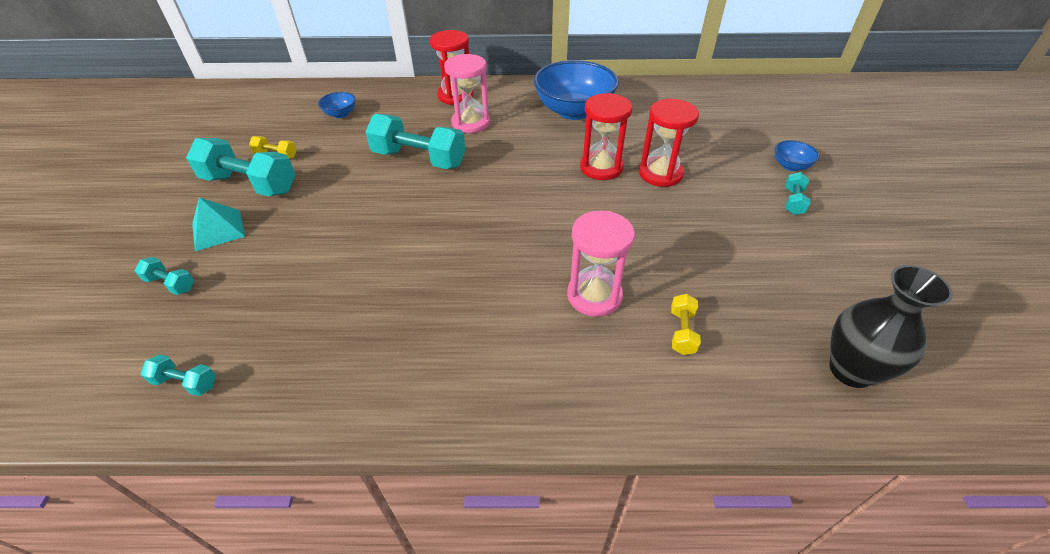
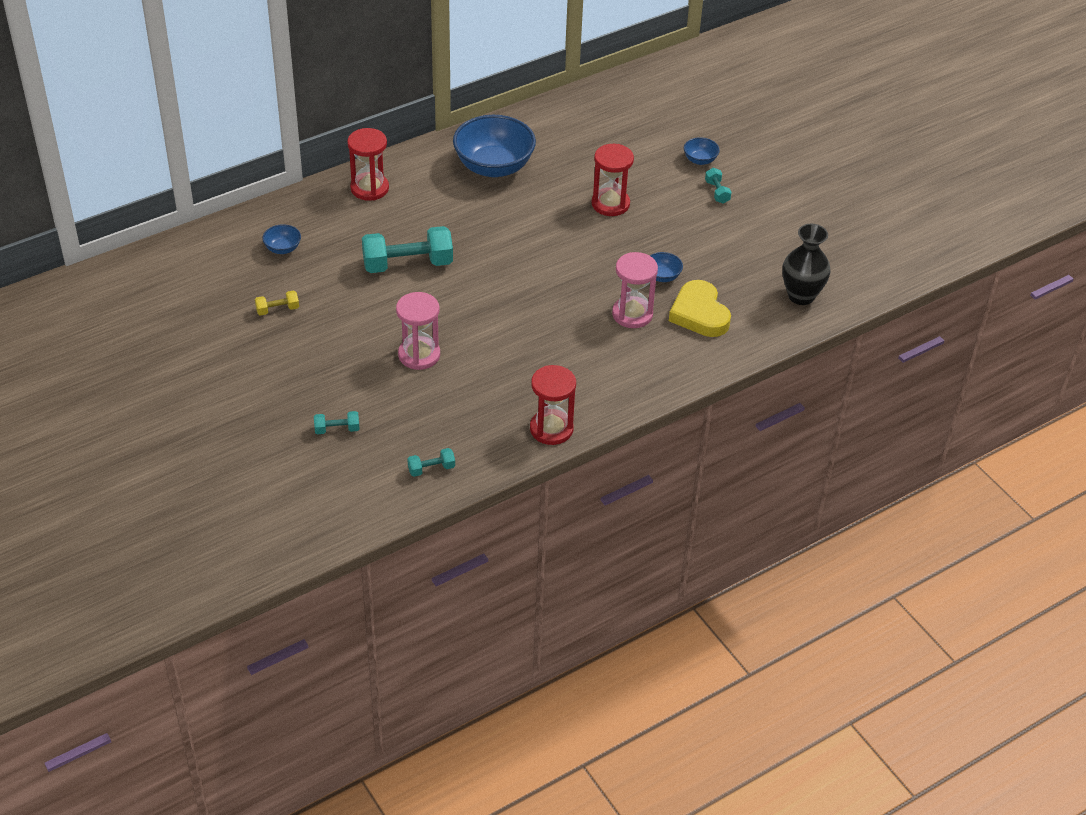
camera: 35 degrees left, 0 degrees up
turquoise dumbbell [186,138,296,196] -> none
turquoise pyramid [192,197,245,251] -> none
pink hourglass [444,54,490,133] -> pink hourglass moved to [396,292,440,370]
red hourglass [580,93,632,180] -> red hourglass moved to [530,365,576,445]
yellow dumbbell [671,294,701,355] -> yellow heart [669,280,731,337]
none -> blue bowl [650,252,683,282]

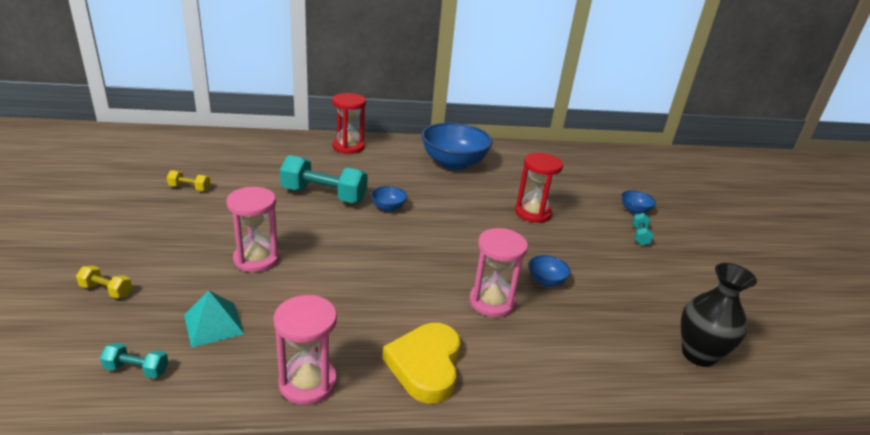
camera: 25 degrees right, 15 degrees down
blue bowl [262,224,301,254] -> blue bowl moved to [371,186,407,212]
turquoise dumbbell [314,411,359,434] -> yellow dumbbell [76,266,132,298]
red hourglass [530,365,576,445] -> pink hourglass [274,295,337,405]
yellow heart [669,280,731,337] -> yellow heart moved to [383,323,461,404]
none -> turquoise pyramid [184,290,244,348]

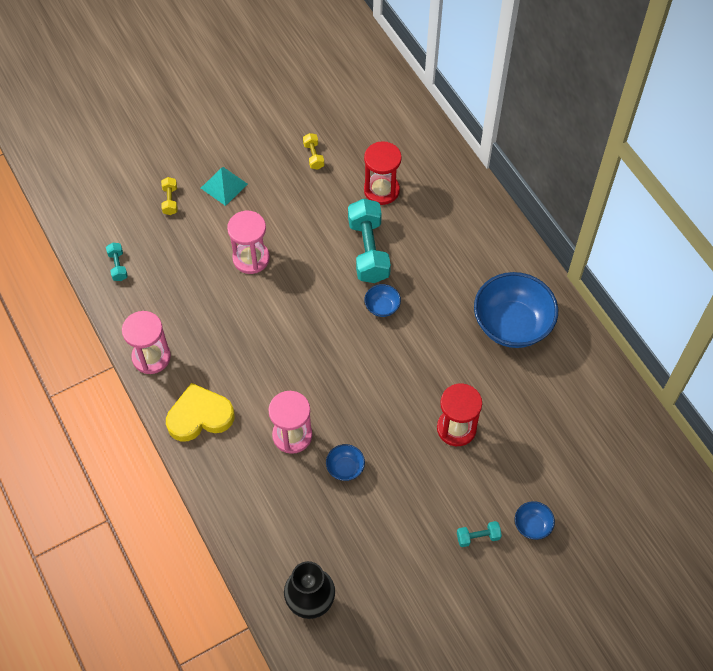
camera: 70 degrees right, 30 degrees up
turquoise pyramid [184,290,244,348] -> turquoise pyramid moved to [201,167,248,206]
red hourglass [332,93,366,154] -> red hourglass moved to [364,141,402,205]

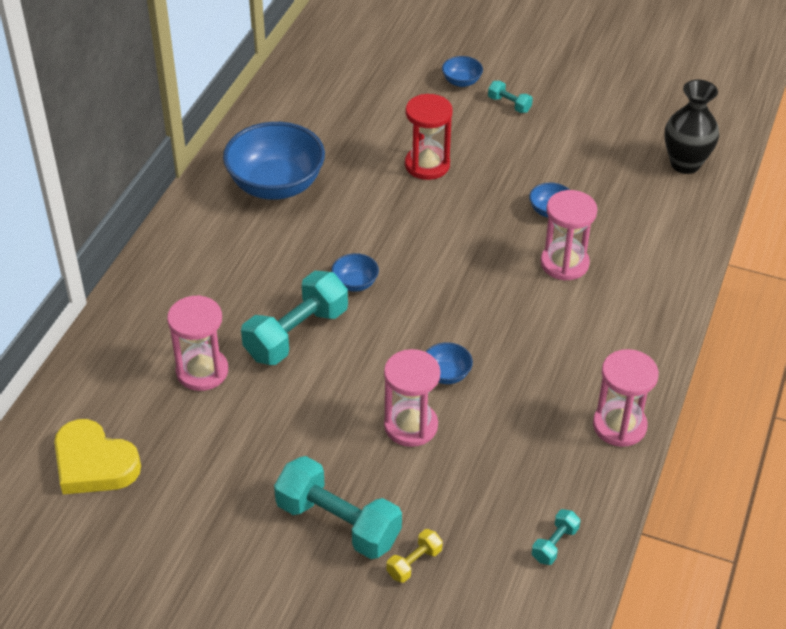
camera: 130 degrees left, 15 degrees down
yellow heart [166,383,235,442] -> yellow heart moved to [54,419,141,494]
turquoise pyramid [201,167,248,206] -> turquoise dumbbell [274,456,402,559]
yellow dumbbell [303,133,324,170] -> none
red hourglass [364,141,402,205] -> pink hourglass [167,295,228,391]
none -> blue bowl [426,342,473,384]

